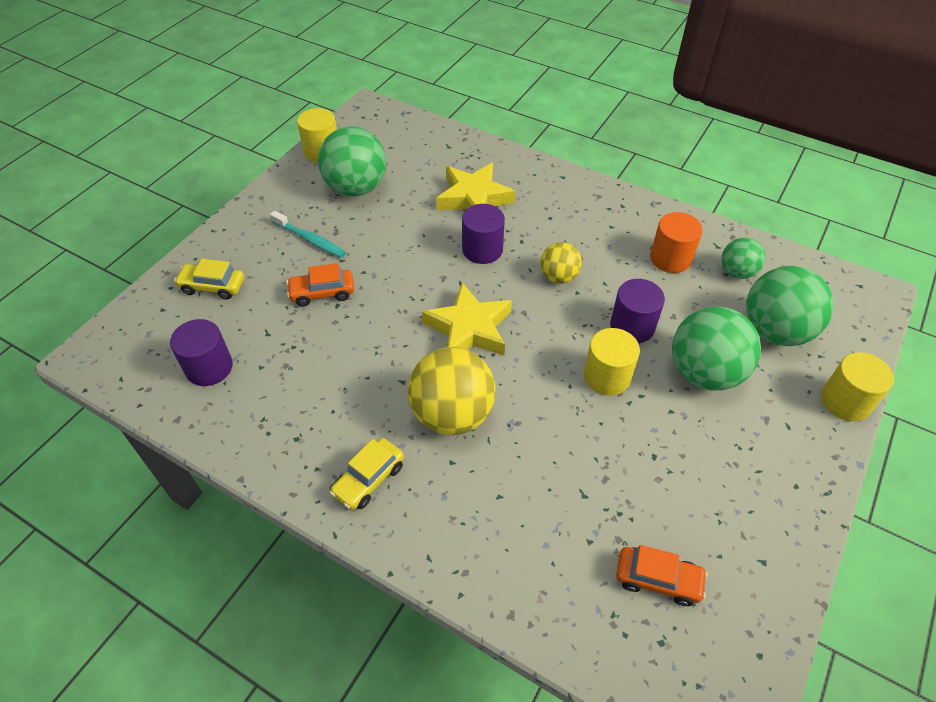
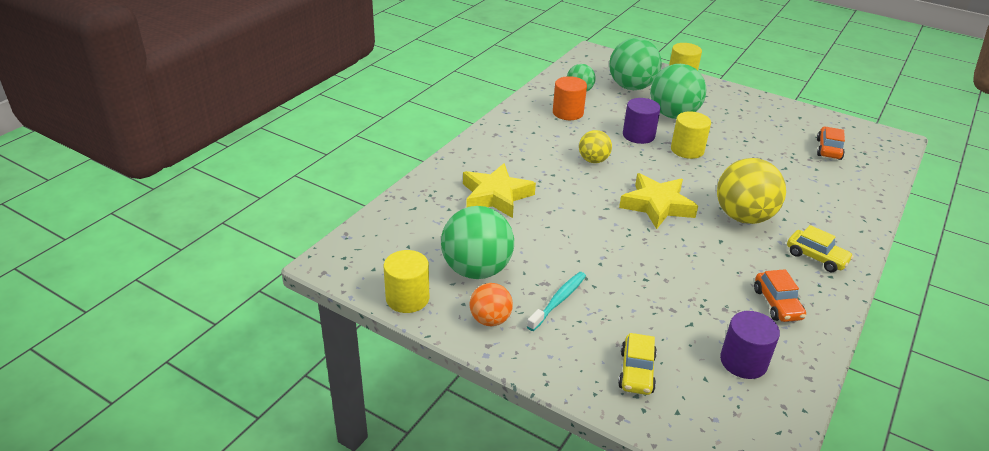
camera: 90 degrees left, 15 degrees down
orange car [286,263,354,306] -> orange car moved to [754,269,806,322]
purple cylinder [462,204,505,264] -> none
none -> orange ball [470,283,513,326]

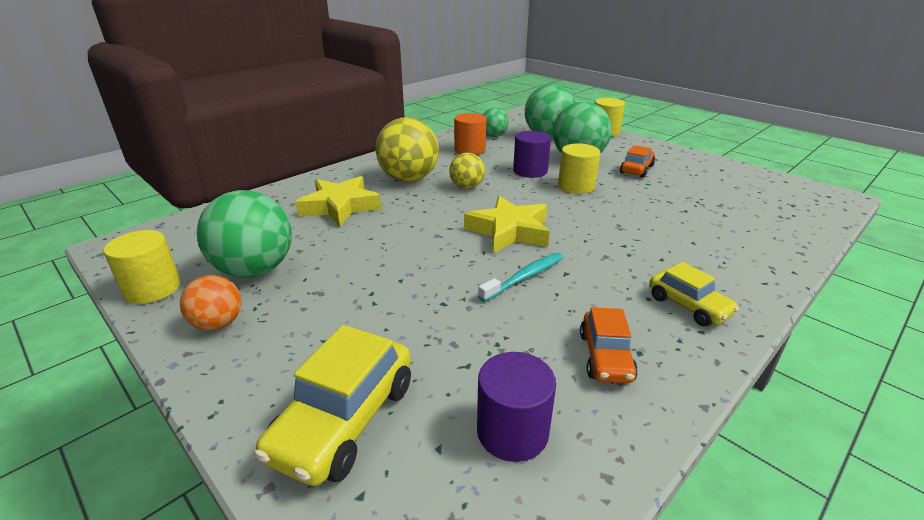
camera: 15 degrees right, 5 degrees down
turquoise toothbrush [527,272,586,331] -> turquoise toothbrush moved to [478,253,564,302]
yellow car [618,333,657,395] -> yellow car [254,325,411,486], size x1.61
yellow ball [717,158,786,224] -> yellow ball moved to [376,117,439,182]
orange car [817,127,845,160] -> orange car moved to [620,145,655,178]

